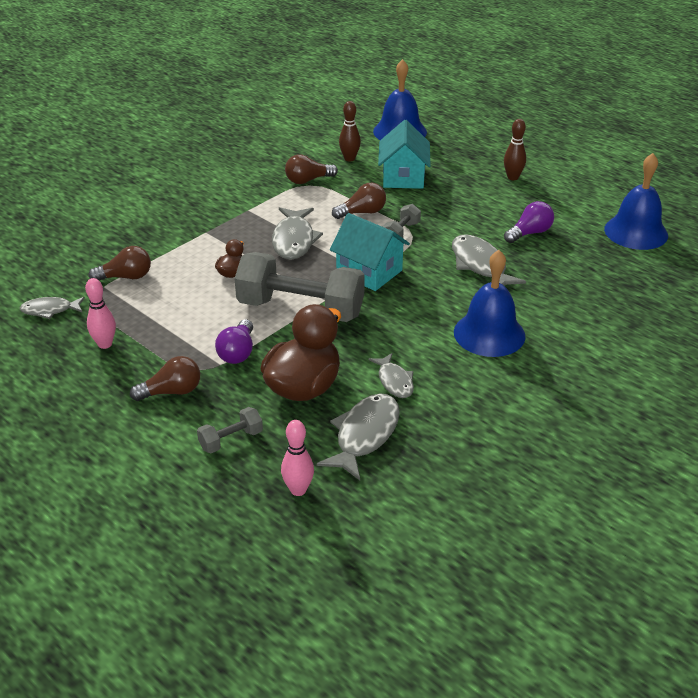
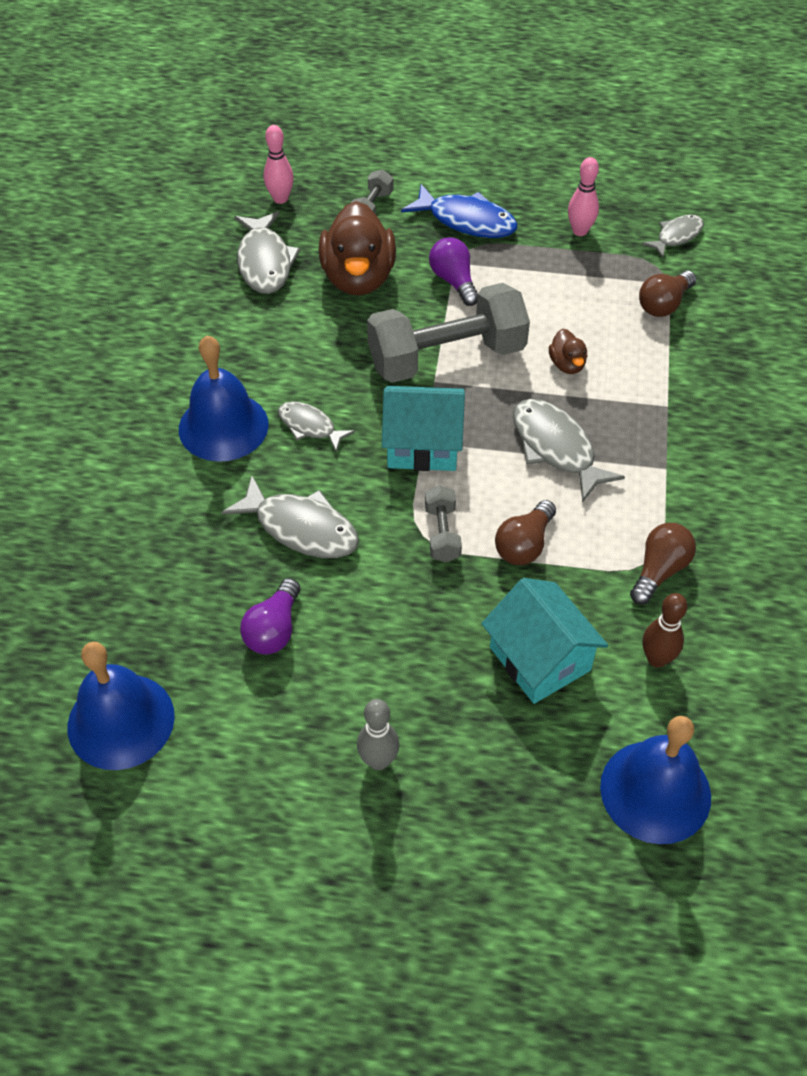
camera: 145 degrees right, 15 degrees up
brown light bulb [130,356,200,401] -> blue fish [401,184,518,238]
grey fish [368,353,414,398] -> grey fish moved to [278,401,355,452]
brown bowling pin [504,119,526,180] -> grey bowling pin [357,699,400,770]

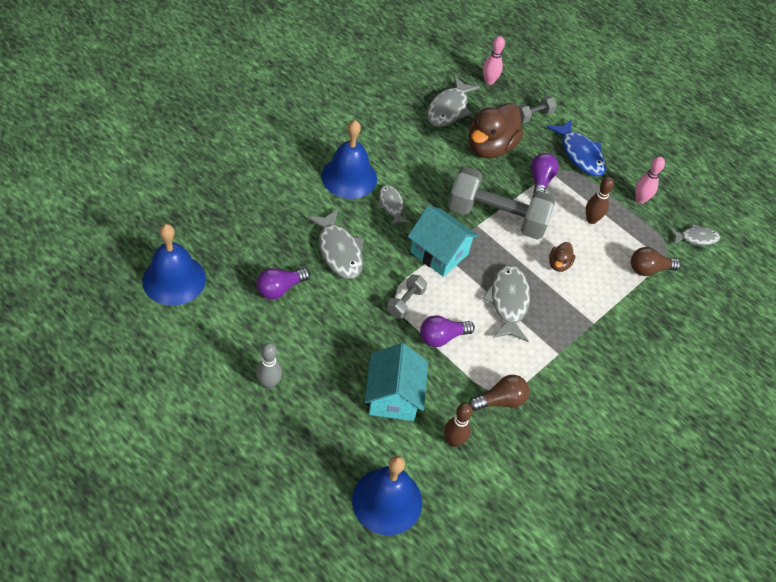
camera: 30 degrees right, 0 degrees up
brown light bulb [495,500,556,565] -> purple light bulb [420,315,475,347]
none -> brown bowling pin [586,177,614,224]

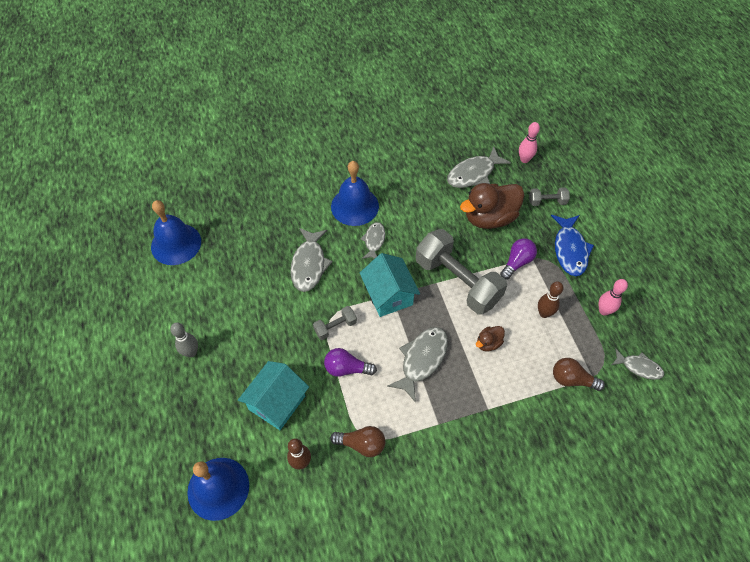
camera: 35 degrees right, 5 degrees up
purple light bulb [257,268,310,299] -> none

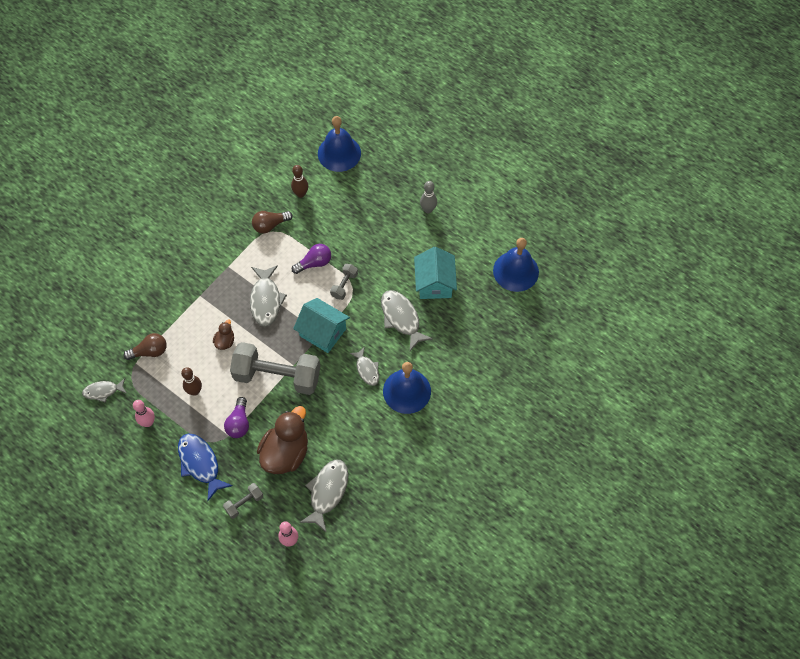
camera: 145 degrees right, 5 degrees up
turquoise house [238,361,309,430] -> turquoise house moved to [414,247,457,299]

